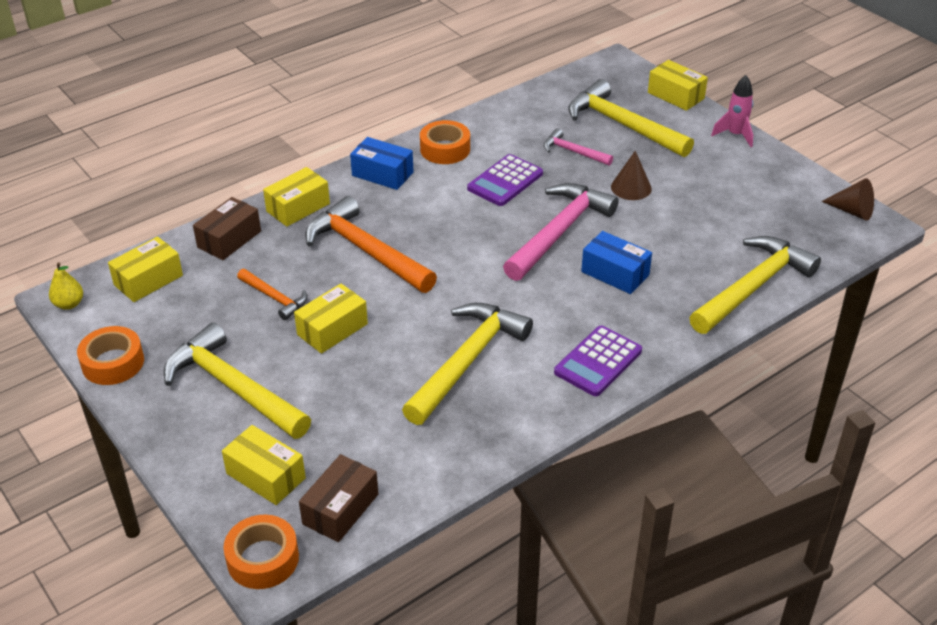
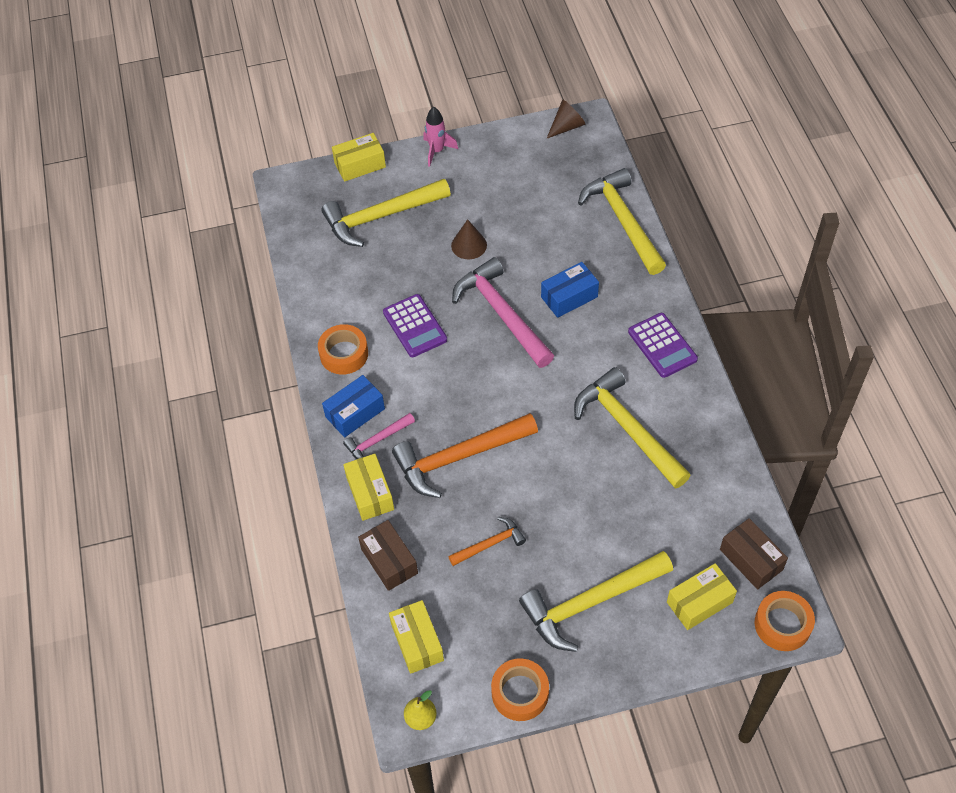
camera: 65 degrees left, 15 degrees up
yellow box [294,284,368,354] -> none
pink hammer [544,129,613,166] -> pink hammer moved to [343,413,415,459]

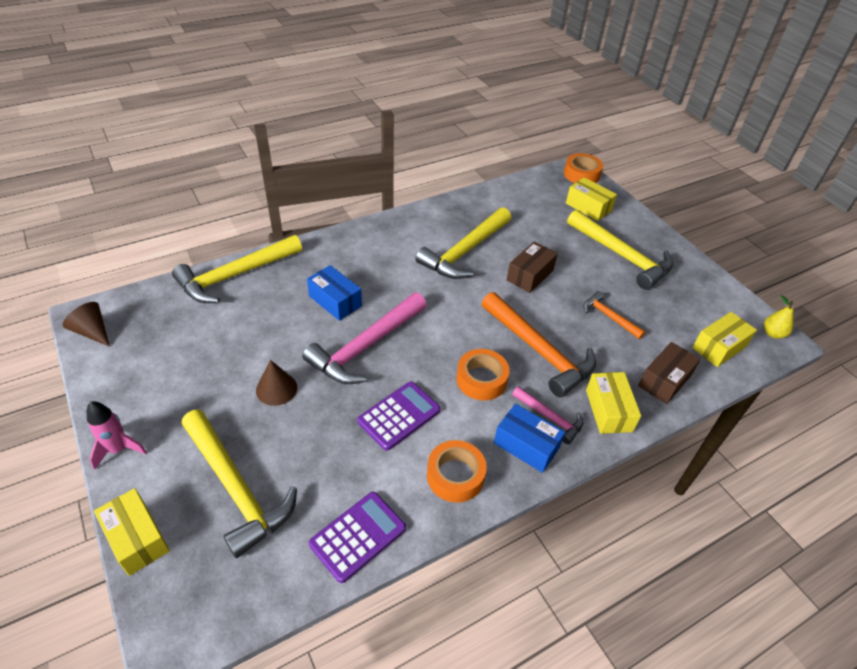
camera: 110 degrees left, 10 degrees down
yellow box [343,454,394,521] -> yellow box turned 60 degrees counterclockwise [586,372,641,434]
orange tape [491,659,549,721] -> orange tape moved to [456,349,510,400]
purple calculator [628,313,698,378] -> purple calculator moved to [309,492,406,583]
brown box [720,518,788,589] -> brown box moved to [507,242,558,293]

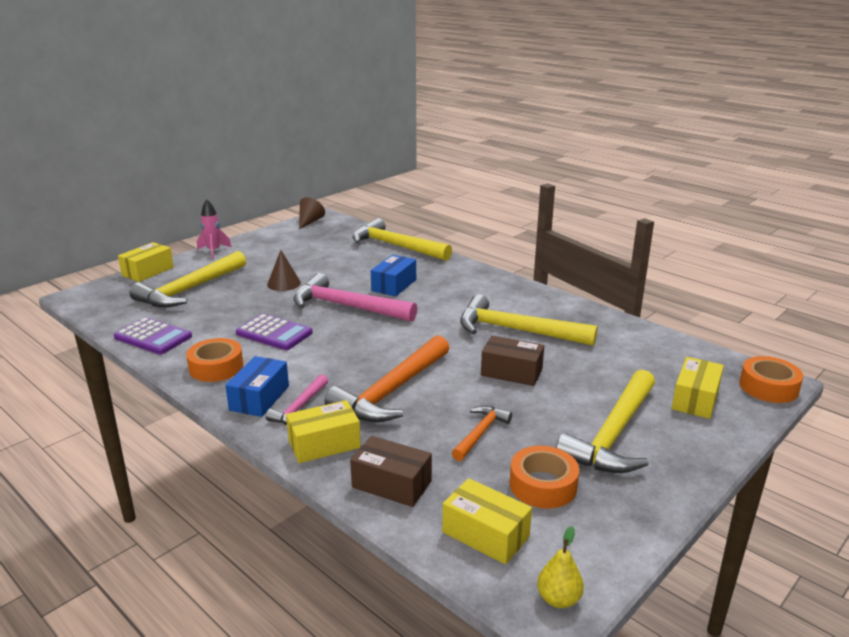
camera: 75 degrees right, 20 degrees down
orange tape [456,349,510,400] -> orange tape moved to [510,446,579,508]

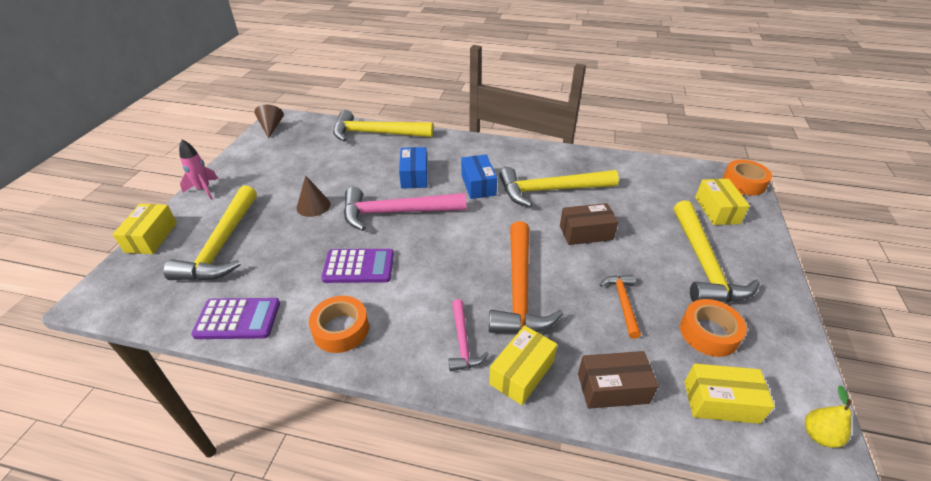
camera: 30 degrees left, 15 degrees up
blue box [225,356,289,417] -> blue box moved to [461,155,497,199]

